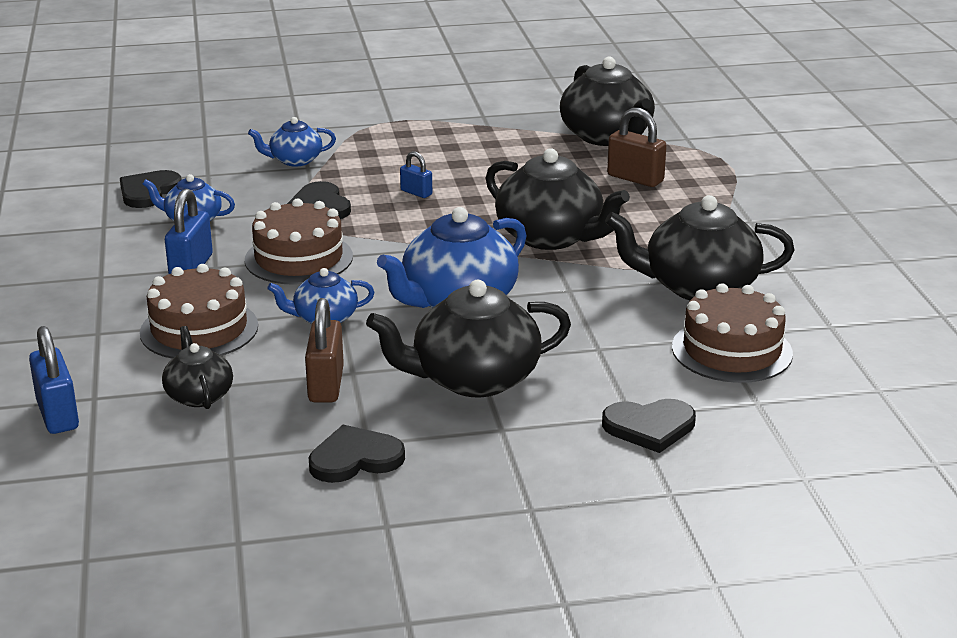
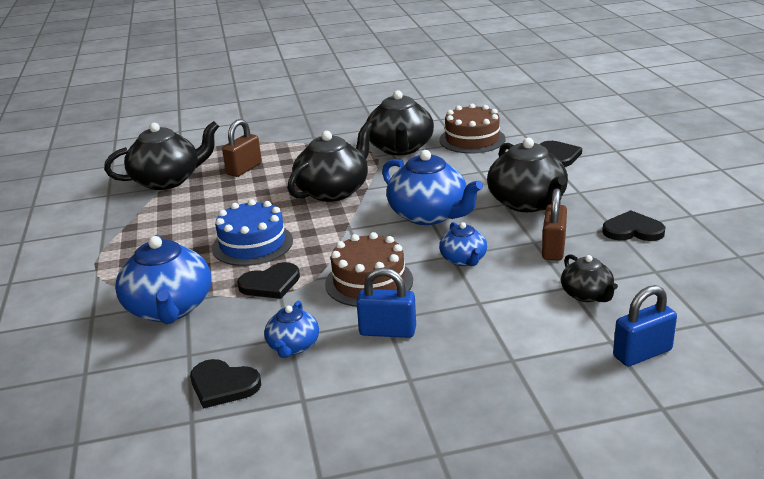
camera: 90 degrees left, 0 degrees up
brown cake [140,264,258,359] -> none
black teapot [162,326,233,409] -> black teapot turned 90 degrees counterclockwise [561,254,618,302]
blue teapot [248,117,336,167] -> blue teapot [115,235,211,324], size x1.84
brown padlock [305,298,344,402] -> brown padlock turned 75 degrees counterclockwise [542,188,567,261]
black heart [308,425,405,483] -> black heart turned 120 degrees clockwise [602,210,665,241]
blue padlock [400,151,432,198] -> blue cake [212,199,293,266]

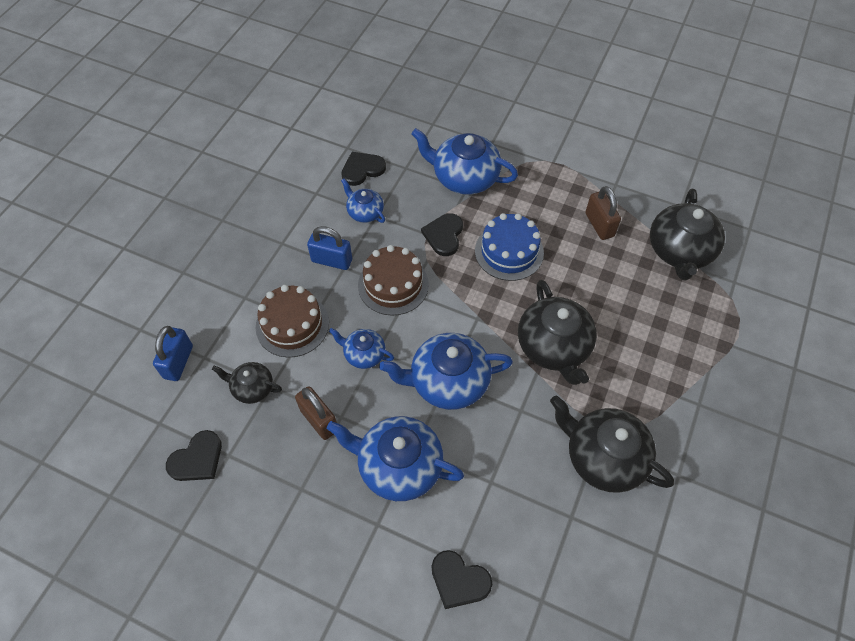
camera: 125 degrees right, 30 degrees up
brown padlock [222,119,262,177] -> brown padlock moved to [586,186,621,240]
blue padlock [356,268,416,338] -> blue padlock turned 60 degrees clockwise [307,226,352,270]
brown cake [439,103,506,154] -> brown cake moved to [256,285,329,357]
black teapot [487,138,568,212] -> blue teapot [327,416,464,501]
black heart [602,210,665,241] -> black heart moved to [166,430,222,481]

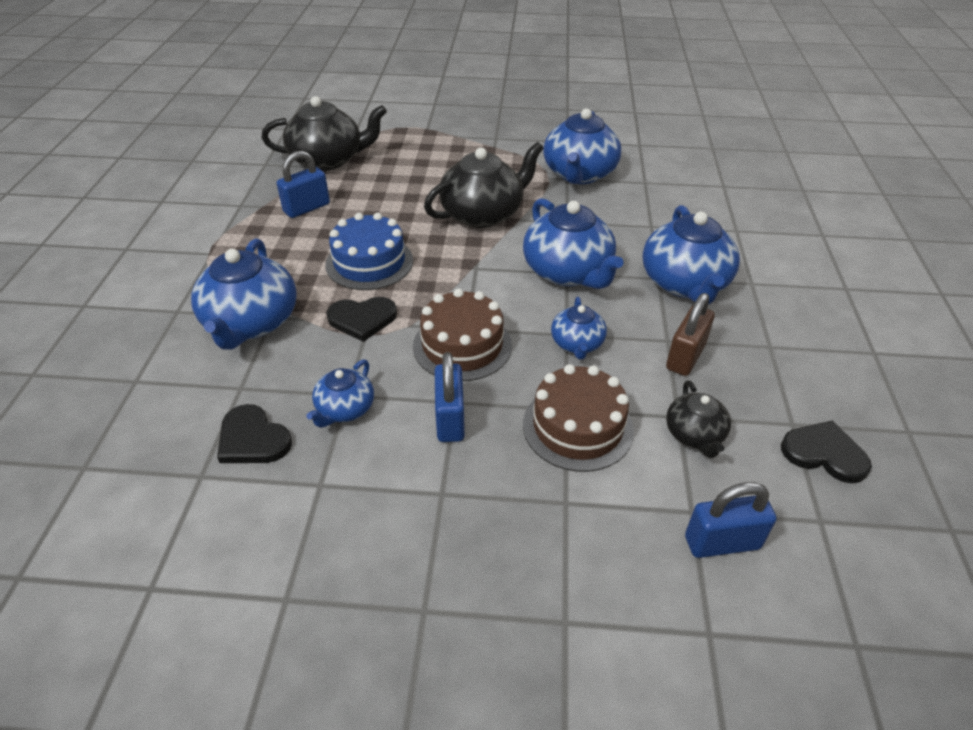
camera: 110 degrees left, 15 degrees down
black heart [432,550,492,609] -> none
black teapot [550,396,674,493] -> blue teapot [543,108,621,184]
brown padlock [586,186,621,240] -> blue padlock [277,151,330,218]

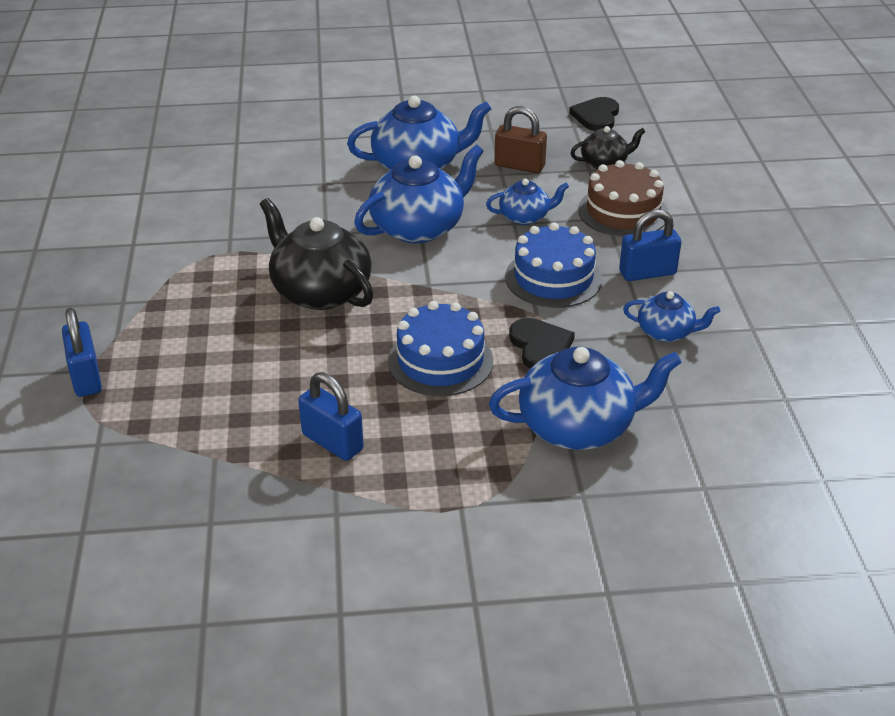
camera: 100 degrees left, 5 degrees down
black heart [217,404,292,463] -> none
black teapot [262,96,387,171] -> none
brown cake [413,289,512,381] -> blue cake [505,223,602,308]
blue teapot [543,108,621,184] -> none
blue padlock [685,482,777,558] -> blue padlock moved to [62,308,102,397]

